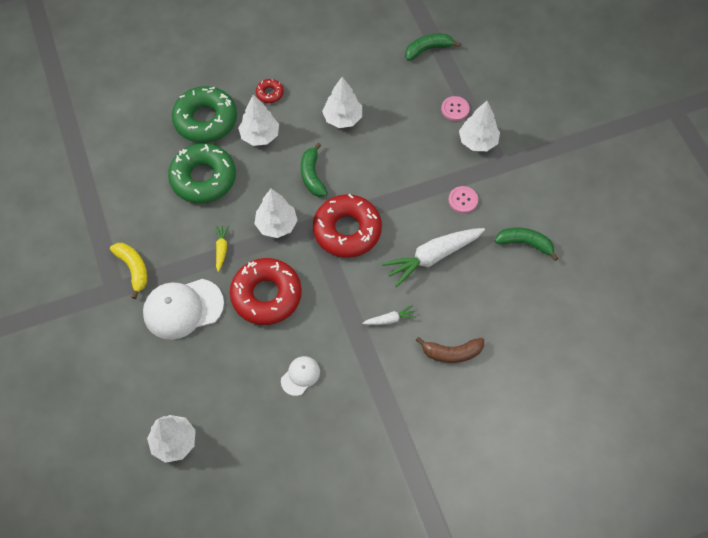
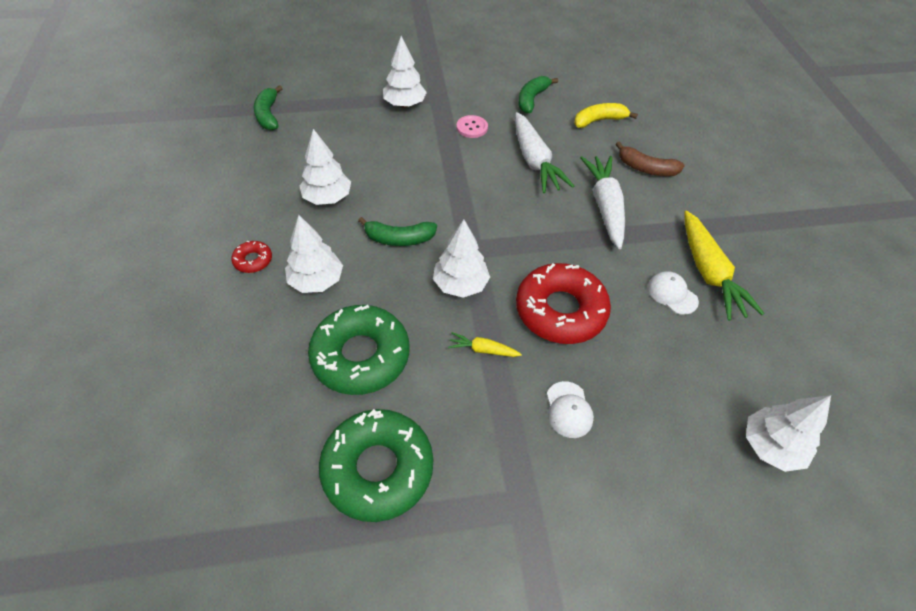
camera: 80 degrees left, 10 degrees down
yellow banana [110,243,148,299] -> yellow banana moved to [574,103,638,128]
white cap [143,279,224,340] -> white cap [547,381,594,438], size x0.52
green donut [172,86,237,143] -> green donut moved to [319,409,433,522]
red donut [313,194,382,258] -> none
white carrot [362,305,416,325] -> white carrot [580,156,625,249], size x2.12
brown banana [416,337,484,363] -> brown banana turned 105 degrees clockwise [616,141,685,176]
pink button [441,96,470,121] -> none
none -> yellow carrot [684,210,765,321]

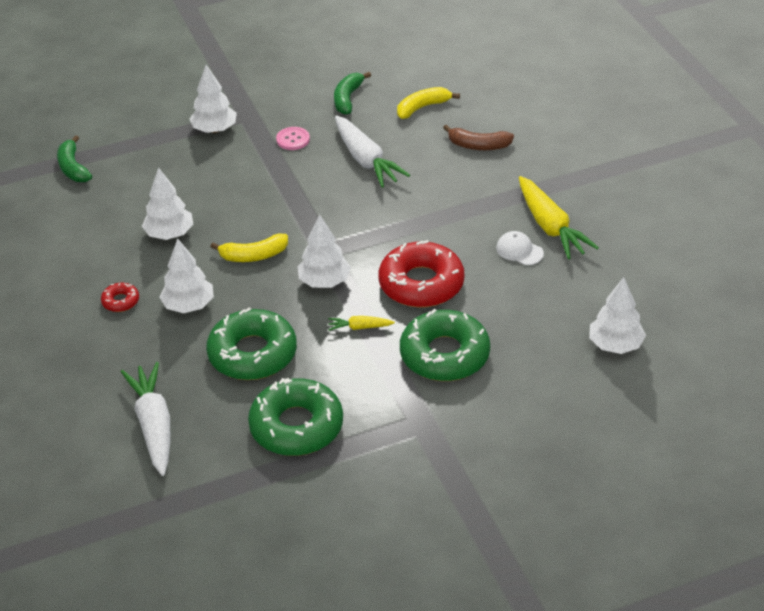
camera: 10 degrees left, 10 degrees down
green banana [358,217,437,246] -> yellow banana [210,234,288,262]
white cap [547,381,594,438] -> green donut [400,309,490,381]
white carrot [580,156,625,249] -> white carrot moved to [121,362,171,476]

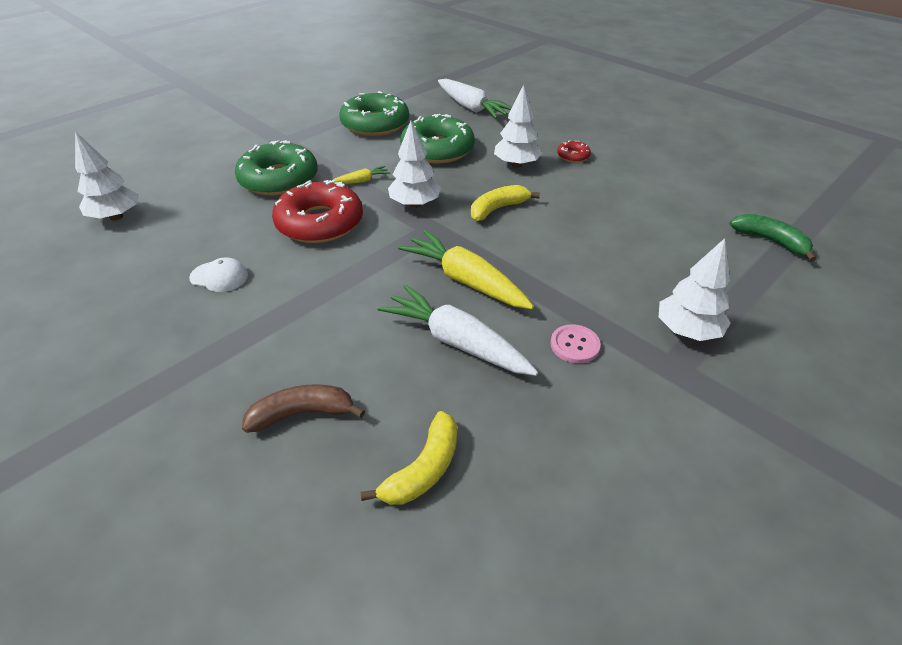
camera: 155 degrees right, 0 degrees up
white tree [142,167,194,240] -> none
green banana [334,72,371,115] -> none
yellow carrot [519,176,599,259] -> yellow carrot moved to [398,230,534,309]

